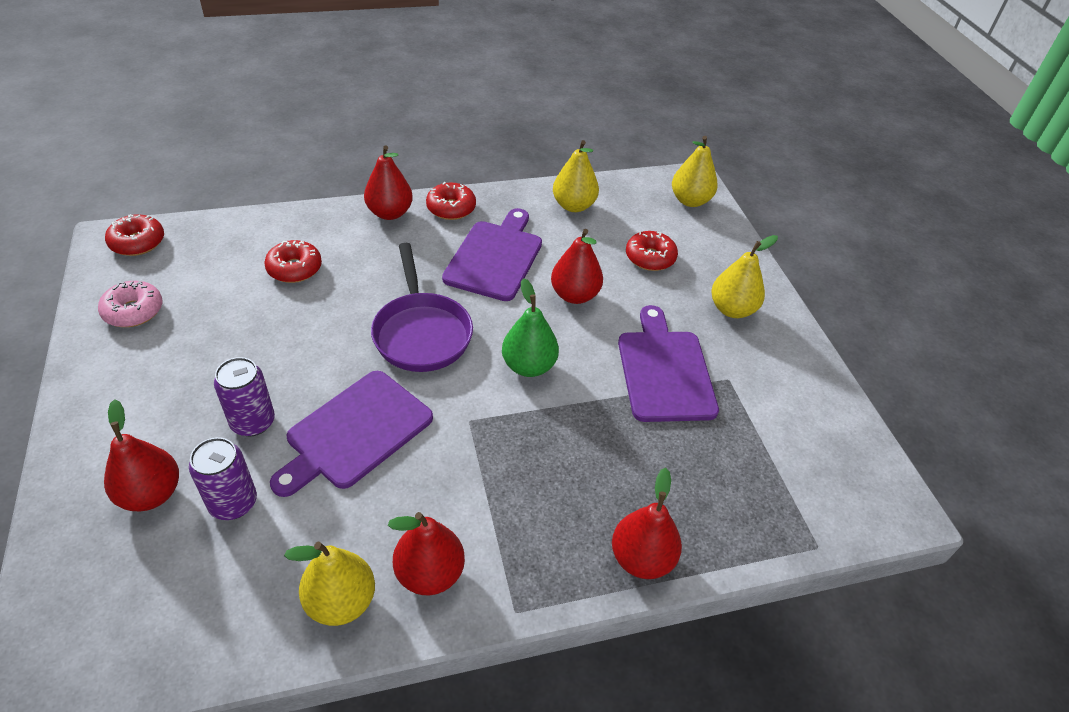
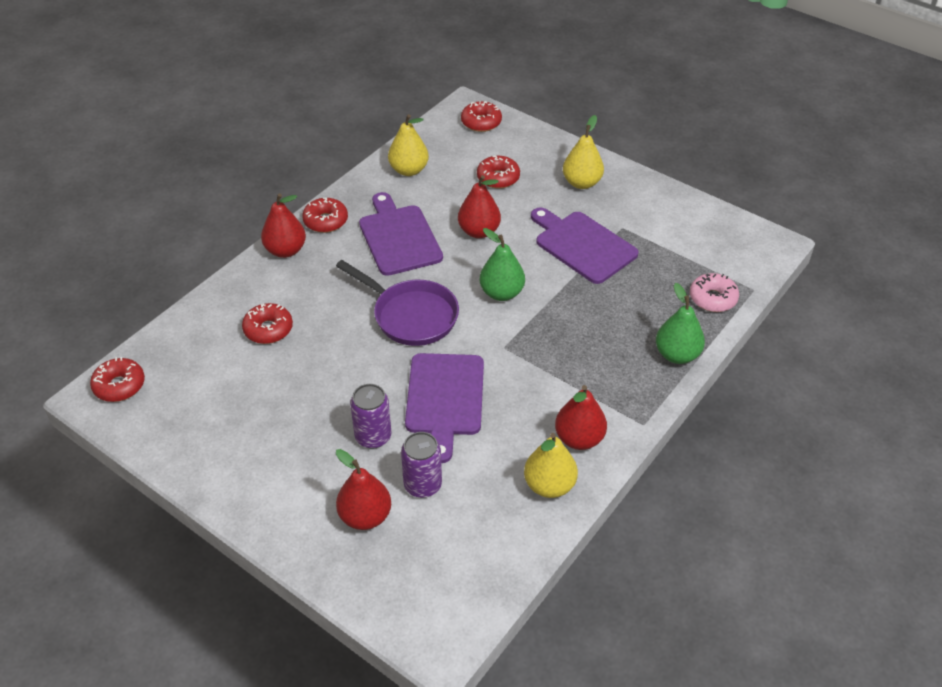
camera: 35 degrees left, 0 degrees up
pink donut [98,281,162,327] -> pink donut moved to [690,273,739,312]
red pear [612,468,682,579] -> green pear [656,283,705,364]
yellow pear [672,136,718,207] -> red donut [461,101,502,132]

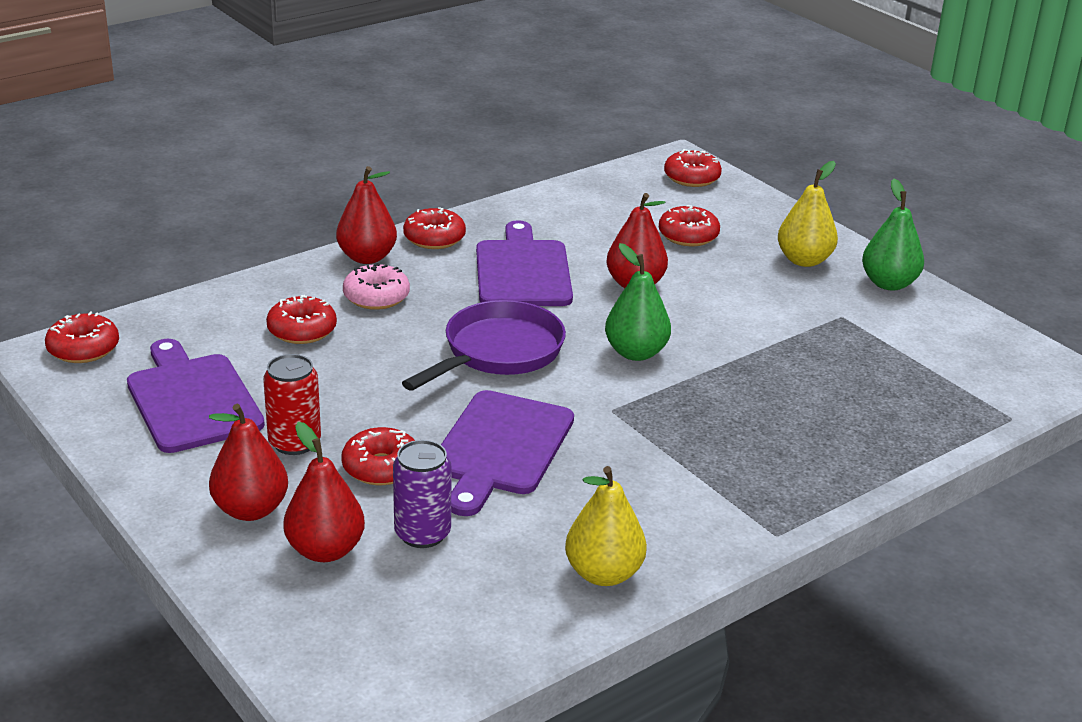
camera: 15 degrees right, 15 degrees down
purple pan [336,260,459,346] -> purple pan turned 105 degrees counterclockwise [402,300,566,391]
purple can [350,384,392,449] -> red donut [341,427,415,485]
yellow pear [388,114,429,176] -> none
purple cutting board [531,207,639,284] -> purple cutting board moved to [127,339,265,453]
red pear [555,385,607,450] -> red pear moved to [209,404,288,521]
green pear [656,283,705,364] -> green pear moved to [862,178,924,291]
pink donut [690,273,739,312] -> pink donut moved to [343,263,410,310]
none -> red can [263,354,321,455]

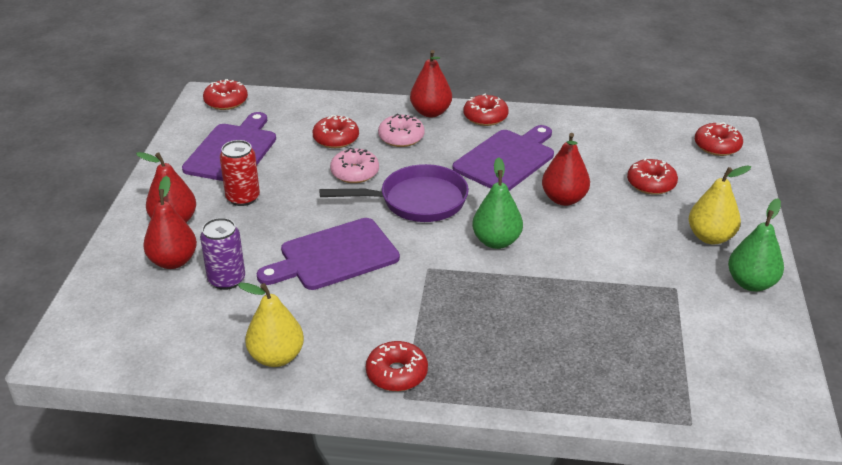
camera: 45 degrees right, 5 degrees up
red donut [341,427,415,485] -> red donut moved to [366,341,428,391]
none -> pink donut [330,148,379,183]

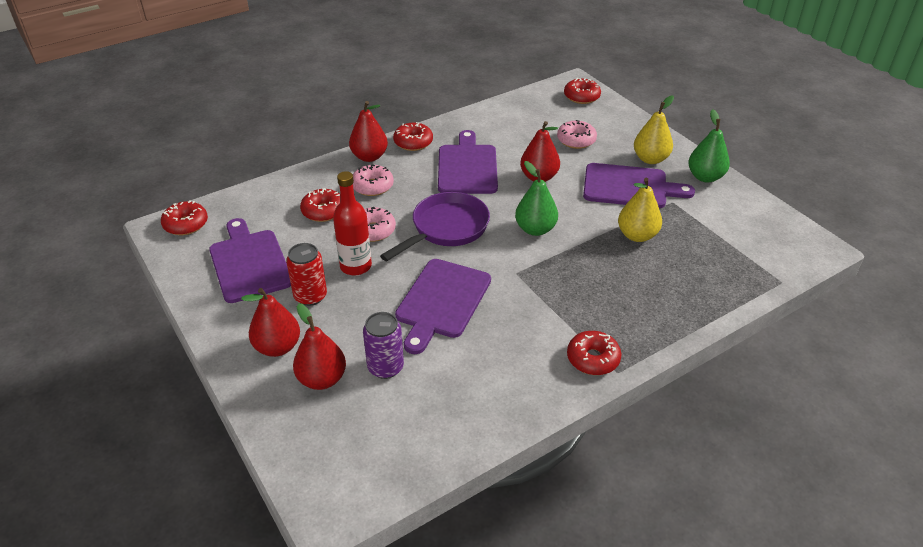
camera: 40 degrees left, 5 degrees up
yellow pear [238,283,304,367] -> yellow pear moved to [618,178,662,242]
red donut [627,158,678,195] -> pink donut [557,120,597,149]
none -> red bottle [333,171,372,275]
none -> purple cutting board [583,163,695,208]

